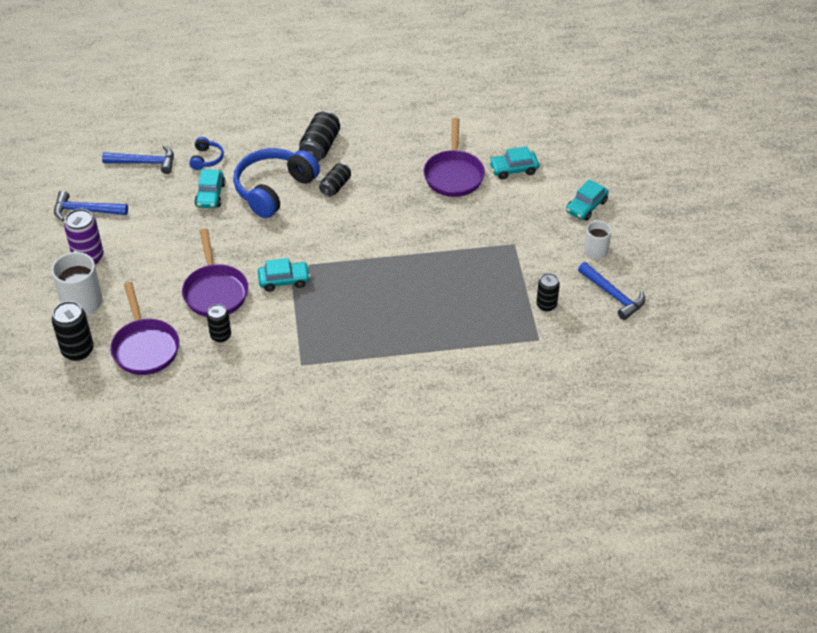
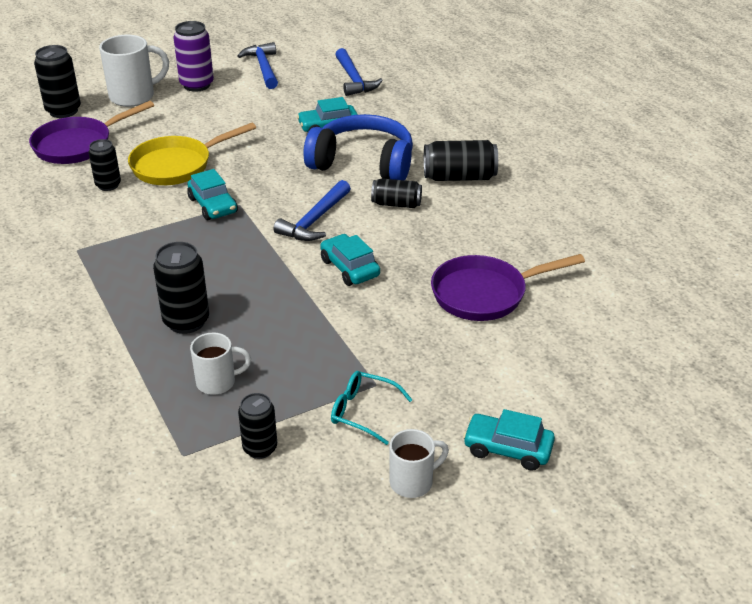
camera: 70 degrees right, 10 degrees down
purple pan [182,229,248,317] -> yellow pan [128,123,256,185]
blue headphones [189,137,224,170] -> none
turquoise car [489,146,539,179] -> turquoise car moved to [320,234,380,286]
blue hammer [578,262,645,320] -> blue hammer moved to [273,180,351,241]
none -> black can [153,242,209,334]
none -> white mug [190,332,251,395]
none -> turquoise glasses [331,371,412,445]

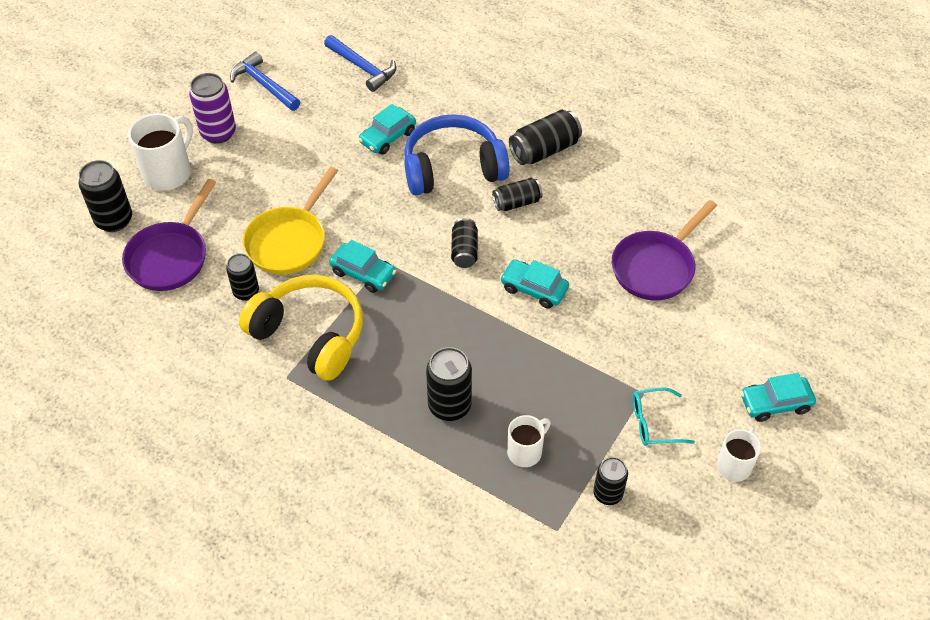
camera: 30 degrees left, 15 degrees up
blue hammer [273,180,351,241] -> black can [451,218,478,268]
none -> yellow headphones [239,275,363,381]

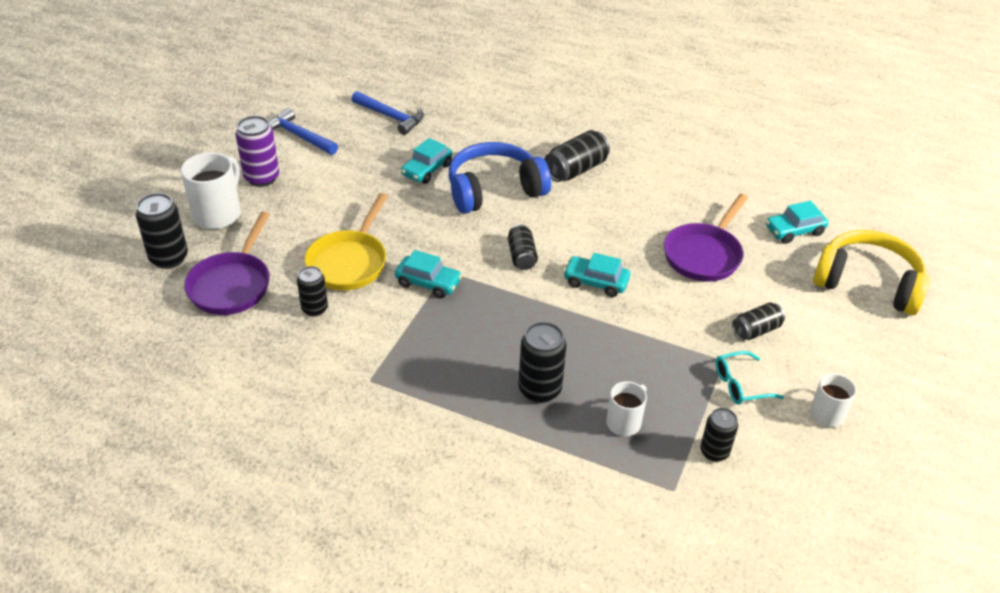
camera: 10 degrees left, 10 degrees down
yellow headphones [239,275,363,381] -> yellow headphones moved to [813,230,930,315]
black can [492,178,542,211] -> black can moved to [732,302,785,340]
turquoise car [741,373,816,422] -> turquoise car moved to [766,201,828,244]

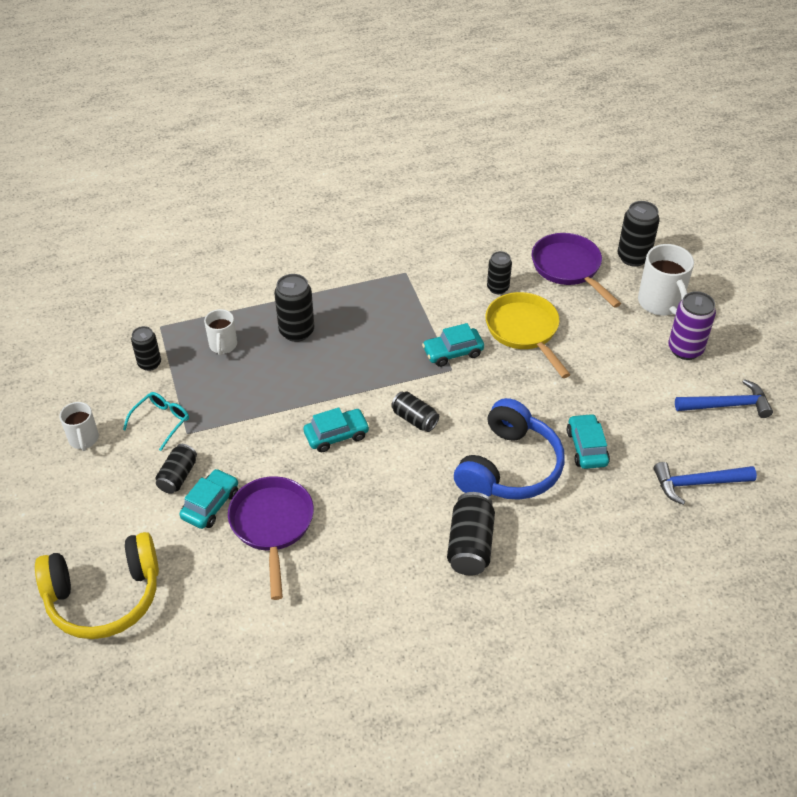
camera: 140 degrees right, 5 degrees up
turquoise car [766,201,828,244] -> turquoise car moved to [179,469,238,529]

